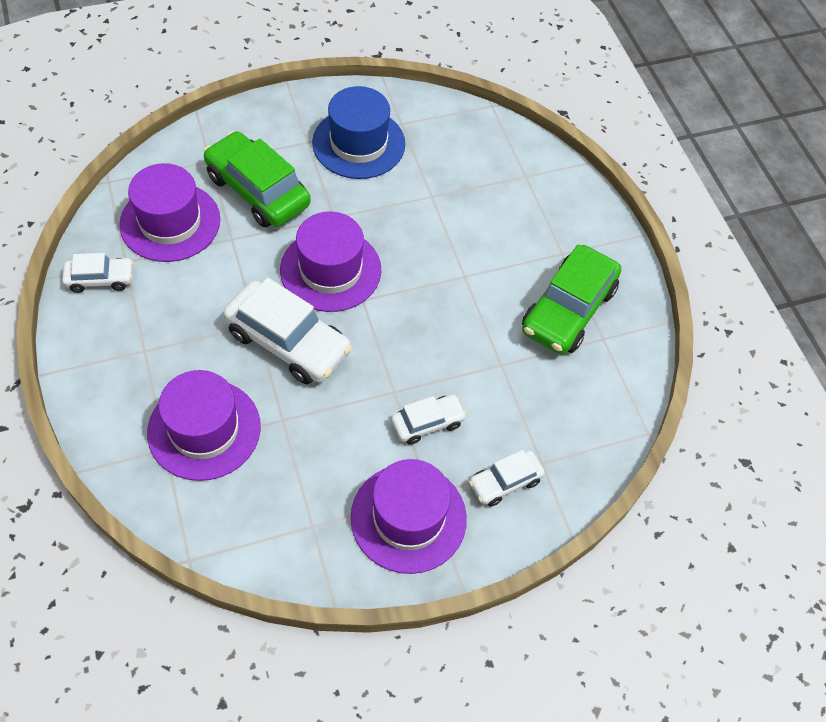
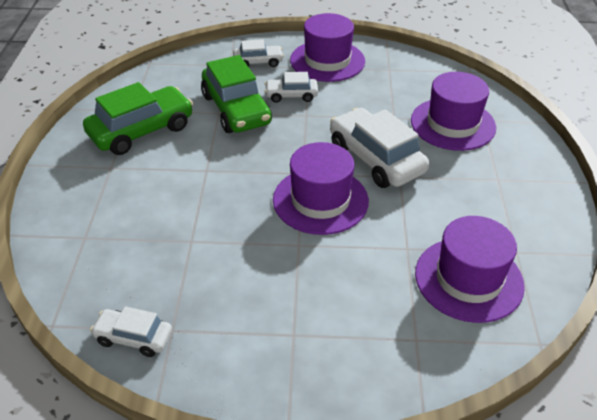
camera: 155 degrees left, 15 degrees down
white car [62,253,133,293] -> white car moved to [90,306,172,357]
green car [203,131,311,228] -> green car moved to [201,55,272,133]
blue hat [312,86,405,179] -> none

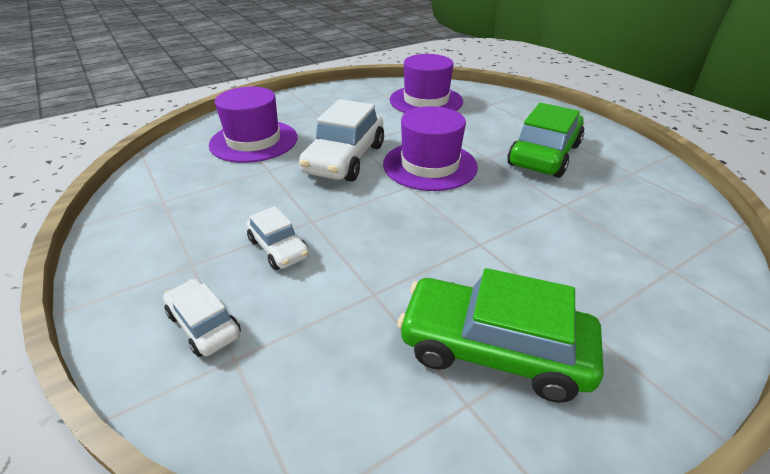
camera: 125 degrees left, 5 degrees down
white car [90,306,172,357] -> none
green car [201,55,272,133] -> green car moved to [507,103,584,178]
purple hat [290,13,365,82] -> none

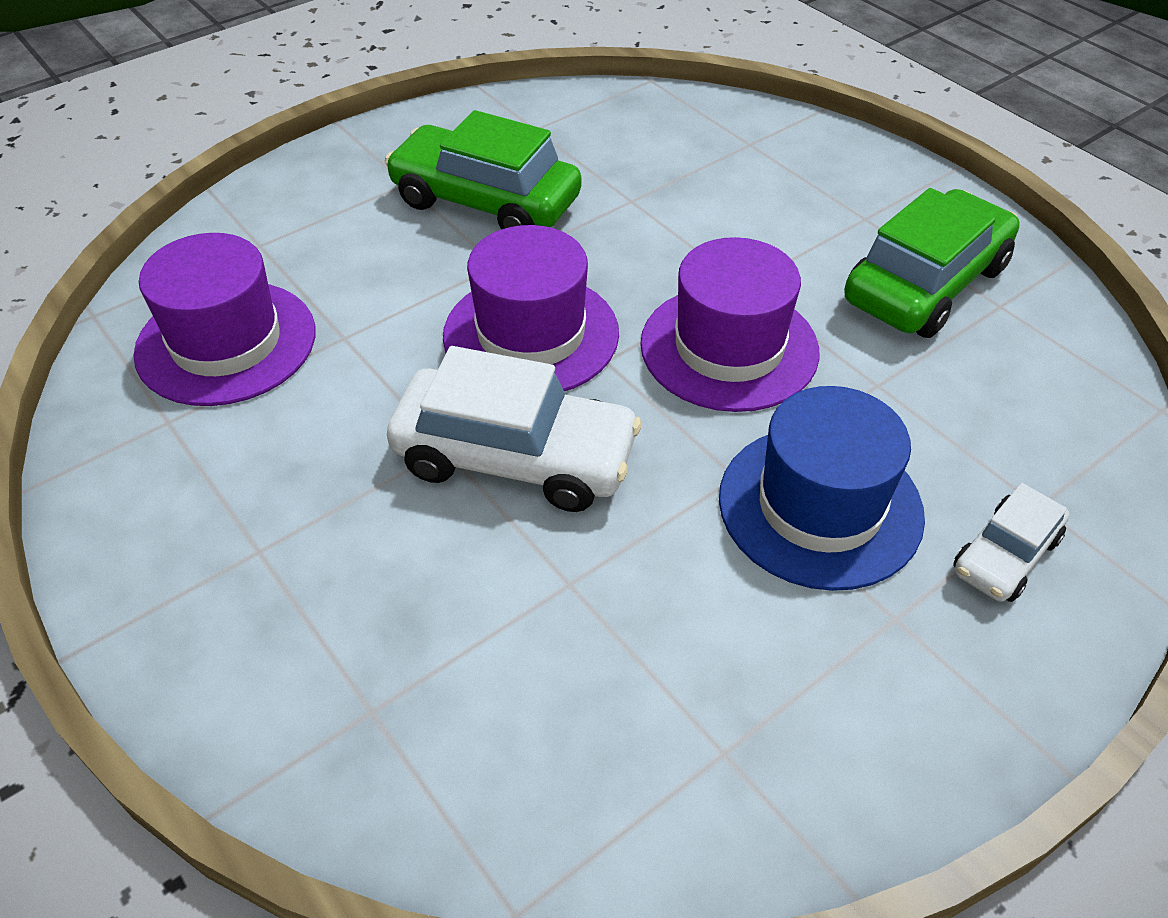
camera: 95 degrees left, 10 degrees up
purple hat [209,87,297,163] -> purple hat moved to [640,237,820,412]
white car [246,206,309,270] -> blue hat [719,386,925,591]
green car [397,268,604,403] -> green car turned 150 degrees counterclockwise [844,188,1020,338]

